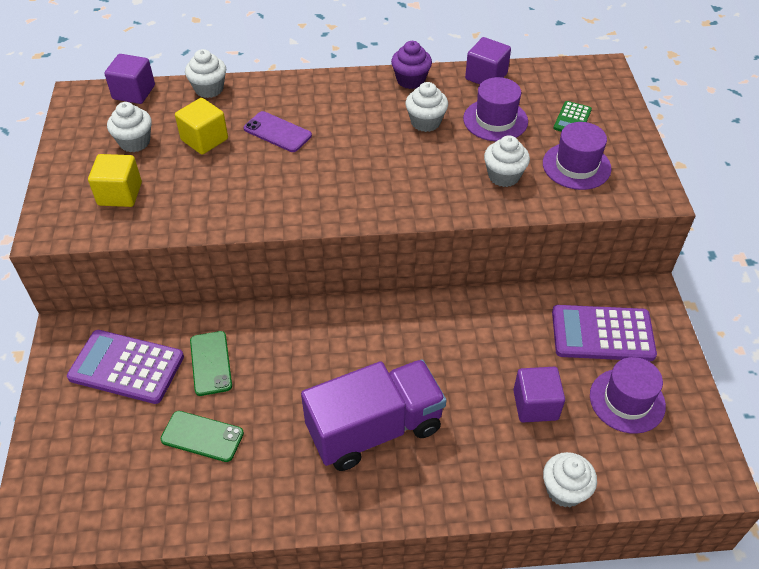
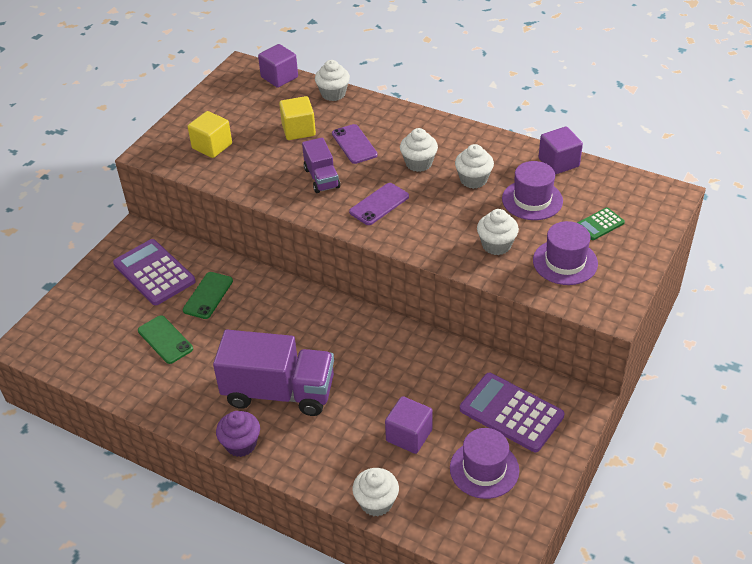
camera: 35 degrees right, 5 degrees down
white cupcake [107,102,152,152] -> white cupcake moved to [400,128,438,172]
purple cupcake [391,41,432,89] -> purple cupcake moved to [216,411,260,457]
none -> purple truck [302,137,340,193]
none -> purple phone [349,183,409,225]

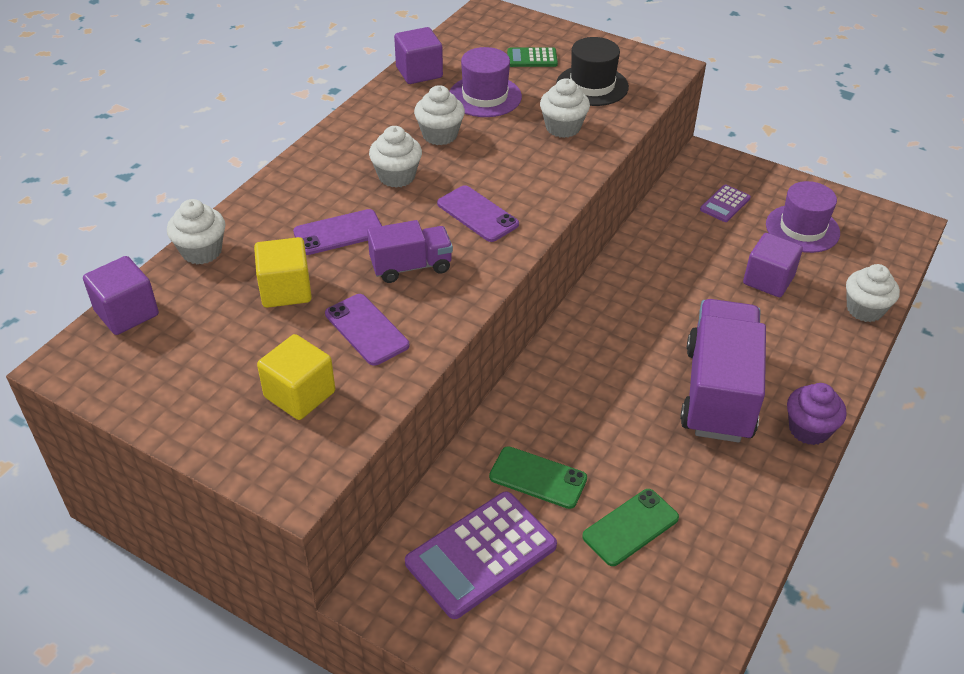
camera: 90 degrees left, 0 degrees up
purple calculator [460,373,565,452] -> purple calculator [700,184,751,222], size x0.51
purple hat [533,221,598,285] -> black hat [556,37,629,106]
green calculator [577,208,625,240] -> green calculator turned 120 degrees clockwise [507,47,558,67]
none -> purple phone [325,294,409,366]

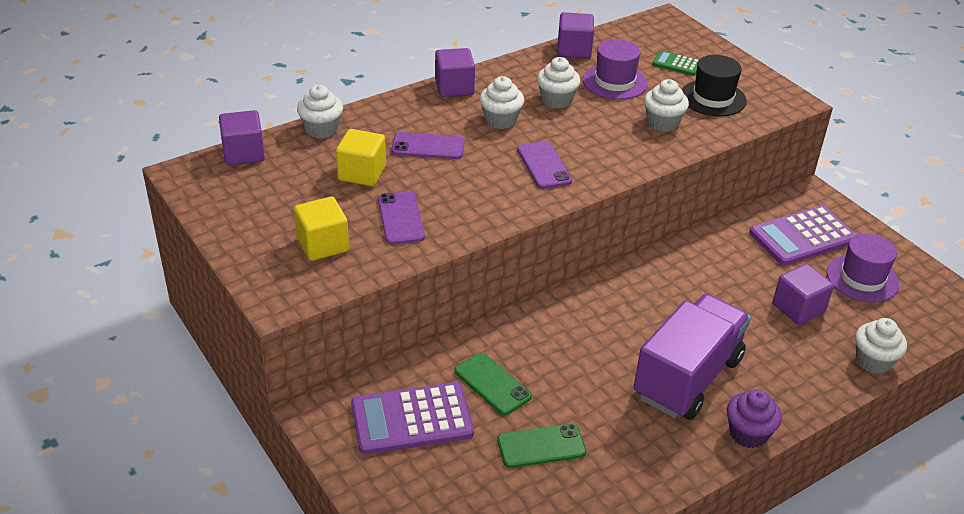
camera: 25 degrees right, 5 degrees down
purple truck [367,220,453,283] -> none
purple calculator [700,184,751,222] -> purple calculator [749,205,856,266], size x1.97
none -> purple cube [435,48,475,97]

